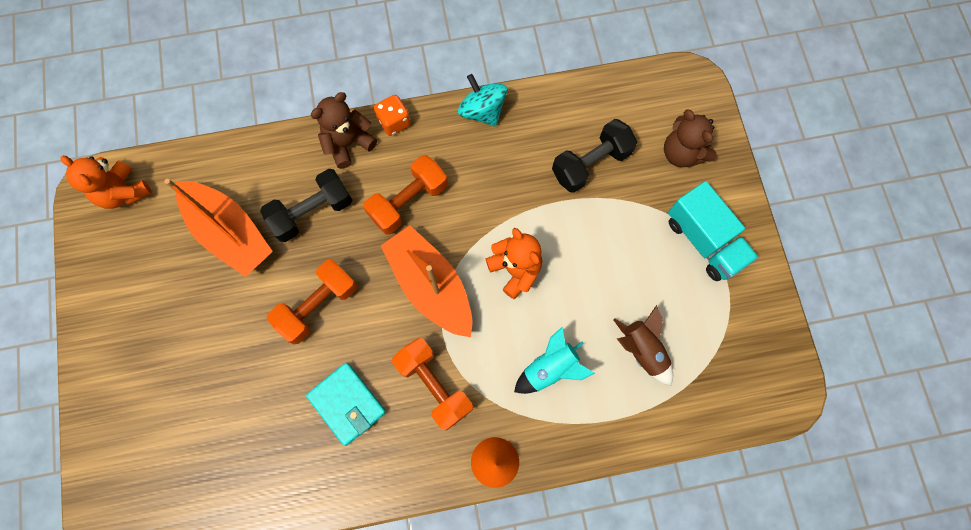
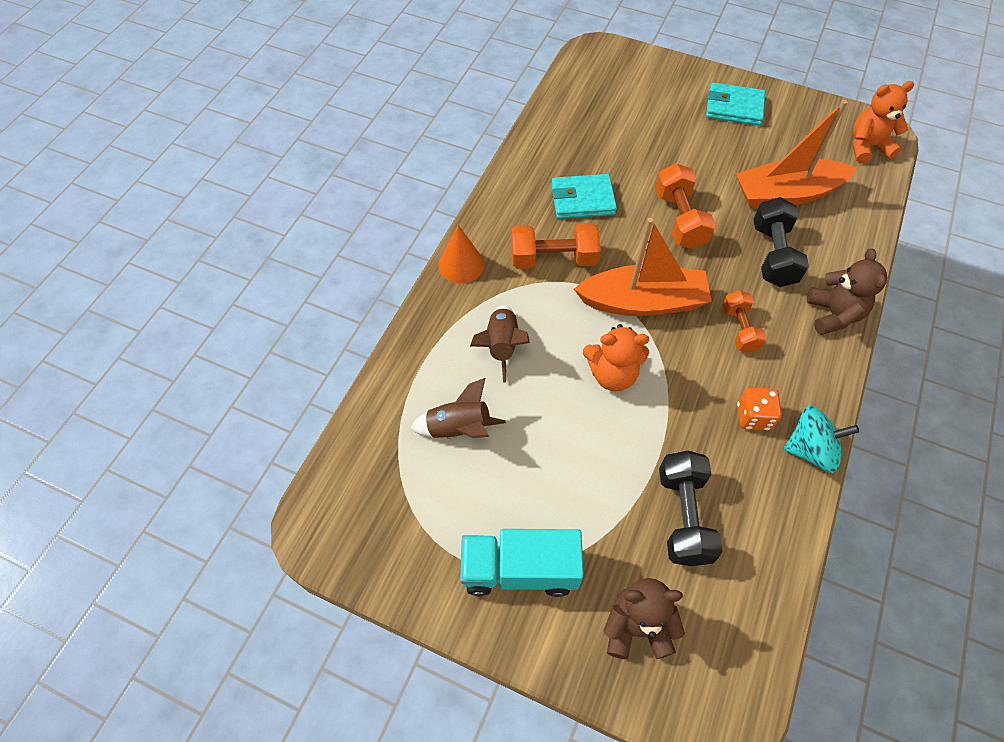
camera: 125 degrees right, 15 degrees down
orange dumbbell [363,155,448,235] -> orange dumbbell [722,290,767,353], size x0.66
orange dice [374,95,411,136] -> orange dice moved to [737,387,782,430]
turquoise rocket [514,327,595,394] -> brown rocket [470,305,530,383]
none -> turquoise wallet [706,82,765,126]

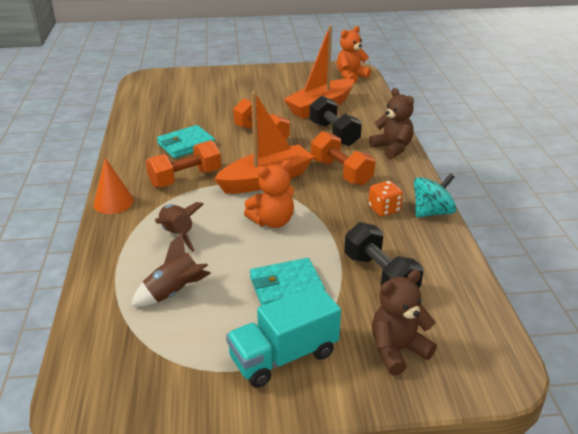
camera: 30 degrees left, 25 degrees down
turquoise wallet [706,82,765,126] -> turquoise wallet moved to [250,258,325,306]
orange dumbbell [722,290,767,353] -> orange dumbbell [311,131,375,186], size x1.52

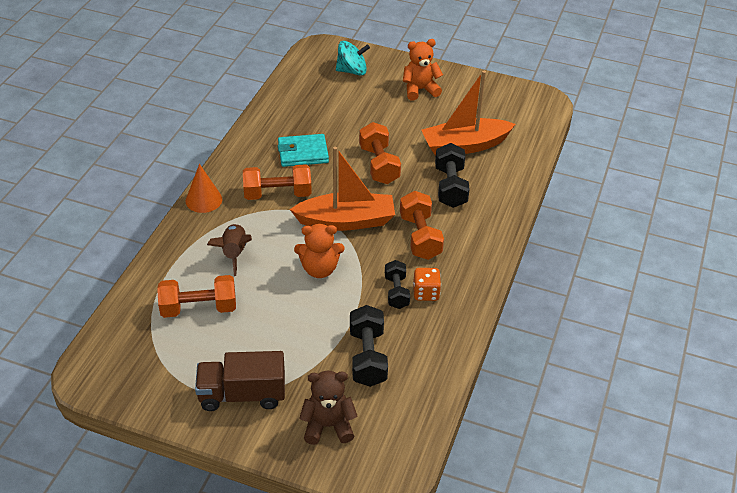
camera: 25 degrees right, 10 degrees up
brown rocket [131,233,211,307] -> orange dumbbell [157,275,236,318]
turquoise truck [226,284,341,388] -> brown truck [195,351,285,411]
turquoise wallet [250,258,325,306] -> none
orange teddy bear [337,26,371,83] -> orange teddy bear moved to [403,39,443,101]
brown teddy bear [369,88,414,159] -> none
turquoise spinning top [414,173,456,218] -> turquoise spinning top moved to [336,41,370,76]
none -> black dumbbell [385,260,410,309]

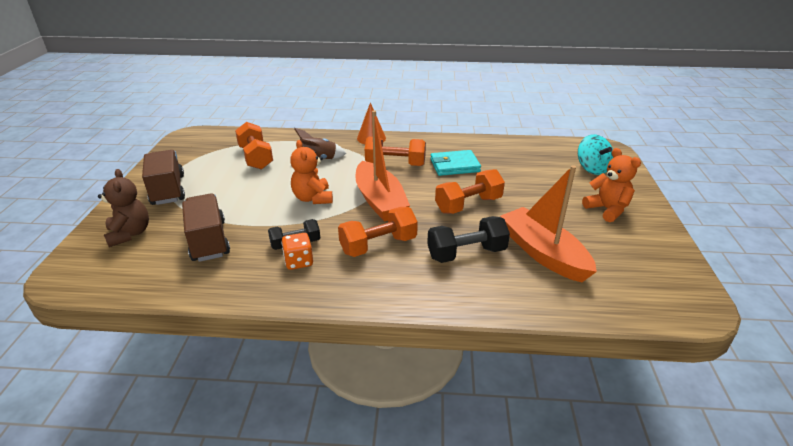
camera: 75 degrees right, 10 degrees down
orange dumbbell [243,164,312,200] -> orange dumbbell turned 60 degrees counterclockwise [365,137,426,166]
turquoise wallet [278,134,329,167] -> turquoise wallet turned 75 degrees counterclockwise [430,150,481,176]
black dumbbell [350,305,388,387] -> brown truck [182,193,230,262]

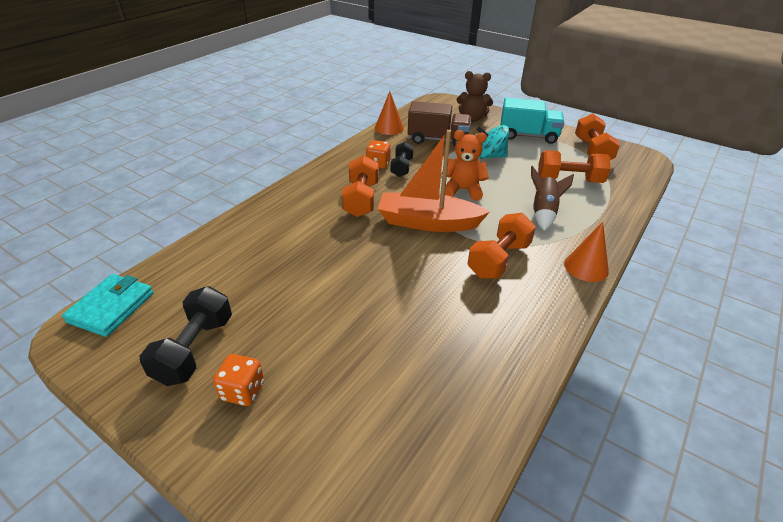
camera: 120 degrees right, 5 degrees up
brown truck [142,150,185,205] -> turquoise truck [500,98,564,144]
black dumbbell [427,216,510,263] -> black dumbbell moved to [139,286,232,386]
turquoise wallet [430,150,481,176] -> turquoise wallet moved to [62,274,154,337]
orange dumbbell [435,169,505,214] -> orange dumbbell moved to [575,113,620,160]
orange boat [500,165,597,282] -> none
turquoise spinning top [578,134,614,175] -> turquoise spinning top moved to [476,125,509,159]
orange teddy bear [582,148,641,222] -> orange dice [213,354,264,406]
none -> orange cone [375,91,404,135]

